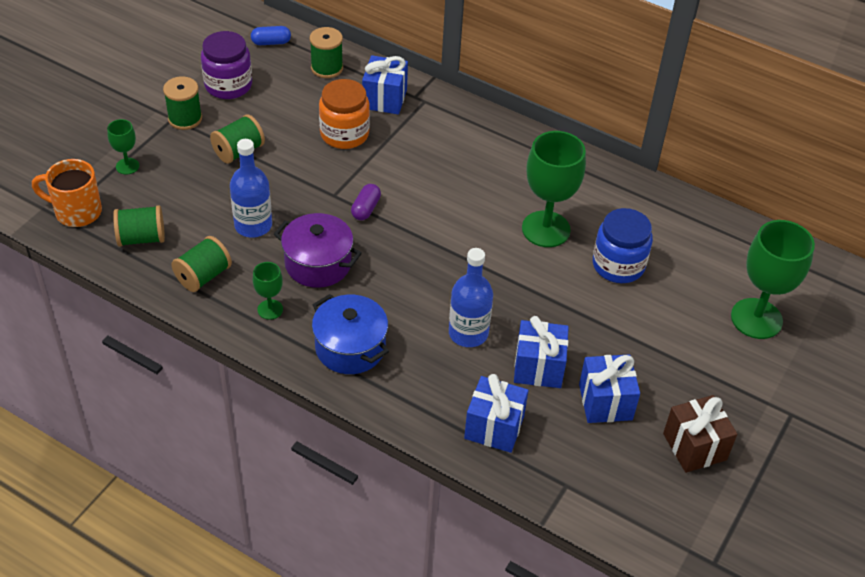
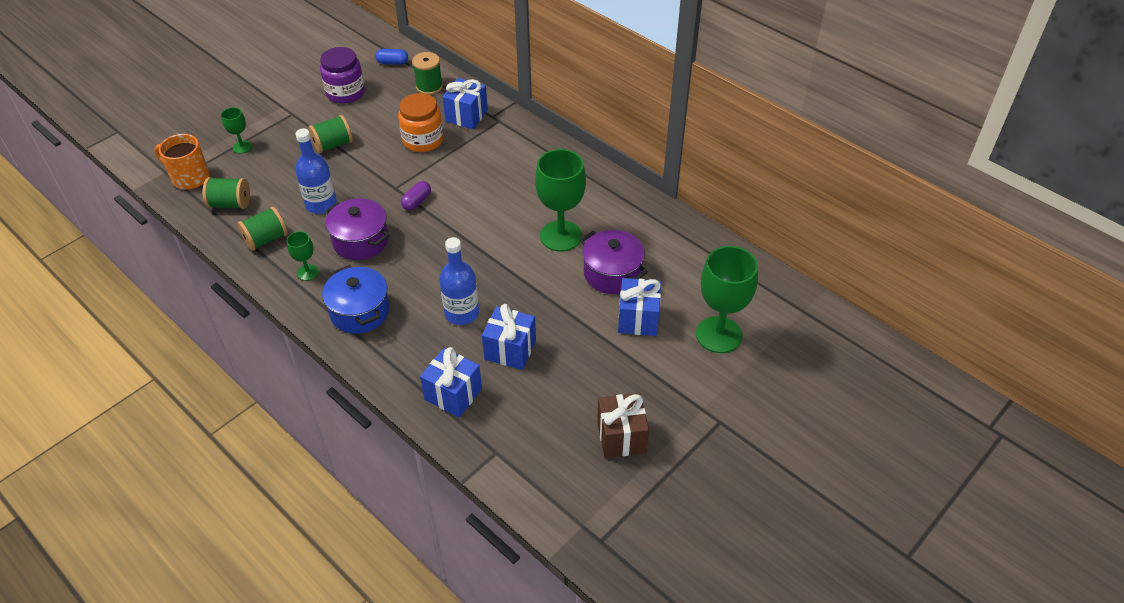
camera: 15 degrees right, 0 degrees up
green spool [163,76,202,130] -> none
blue gift [579,354,640,423] -> blue gift moved to [618,278,661,336]
blue jar [593,208,653,283] -> purple pot [580,230,648,294]

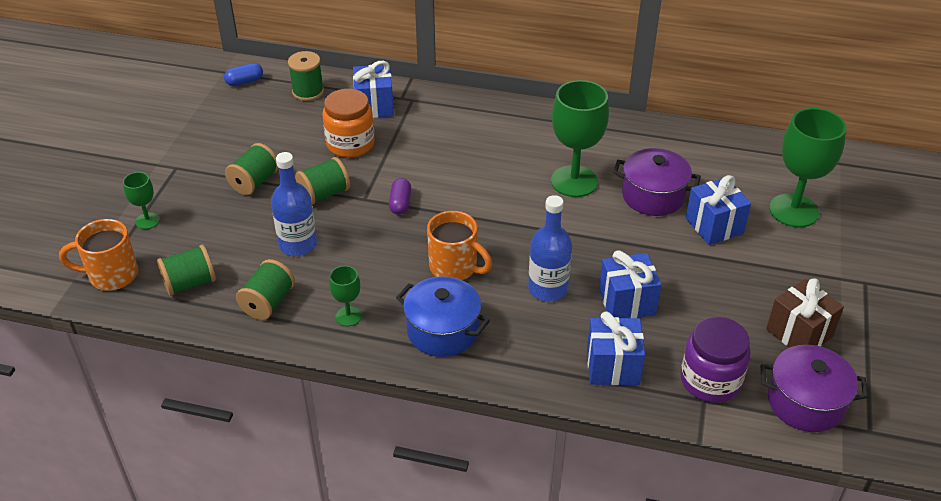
camera: 30 degrees left, 5 degrees down
purple jar [320,47,365,104] -> purple jar moved to [680,317,751,403]
purple pot [325,198,389,260] -> purple pot moved to [761,345,868,432]
none -> green spool [295,157,350,205]
none -> orange mug [427,211,492,280]

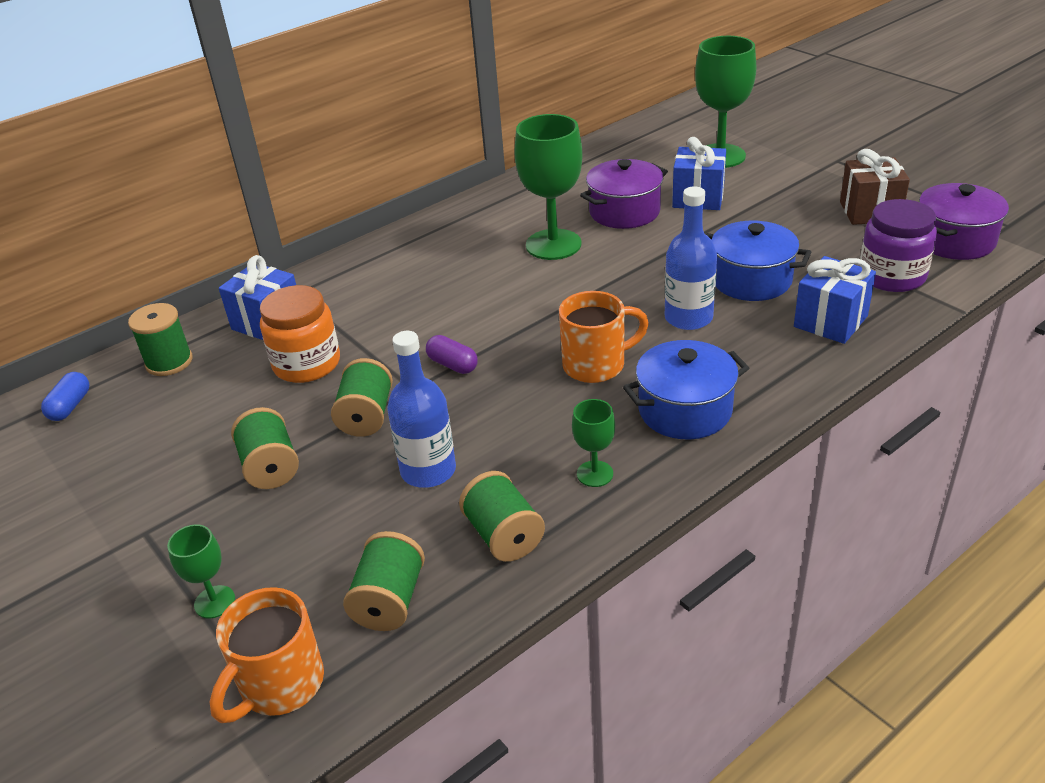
camera: 50 degrees left, 5 degrees down
blue gift [599,250,662,318] -> blue pot [706,221,811,301]

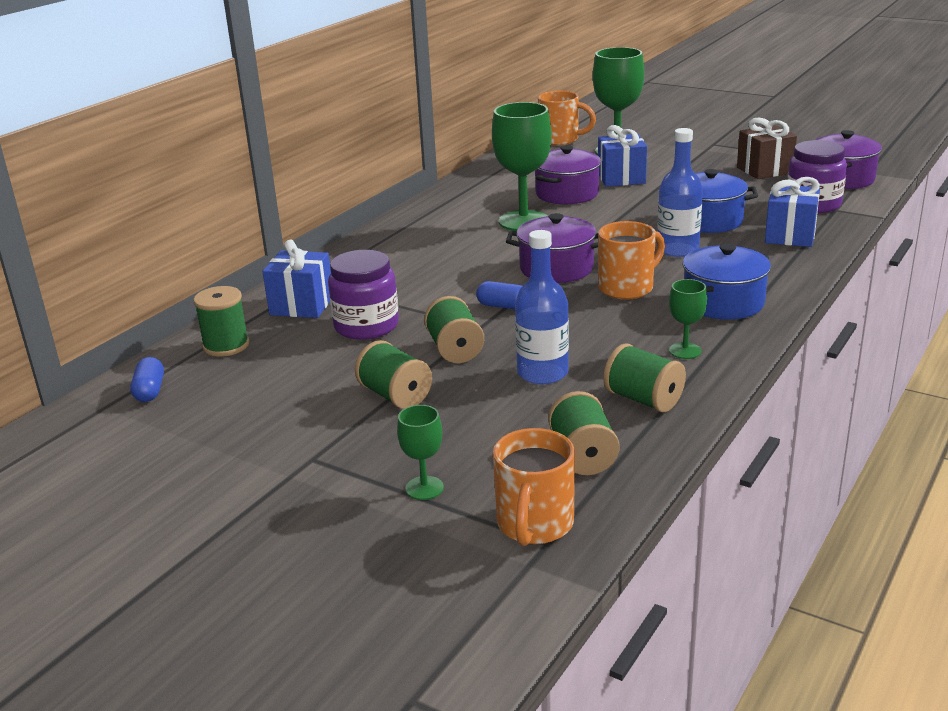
camera: 20 degrees left, 10 degrees down
orange jar [260,285,340,383] -> purple jar [328,250,399,340]
purple capsule [426,335,478,374] -> blue capsule [476,281,522,309]
none -> purple pot [506,213,598,283]
none -> orange mug [538,91,596,146]

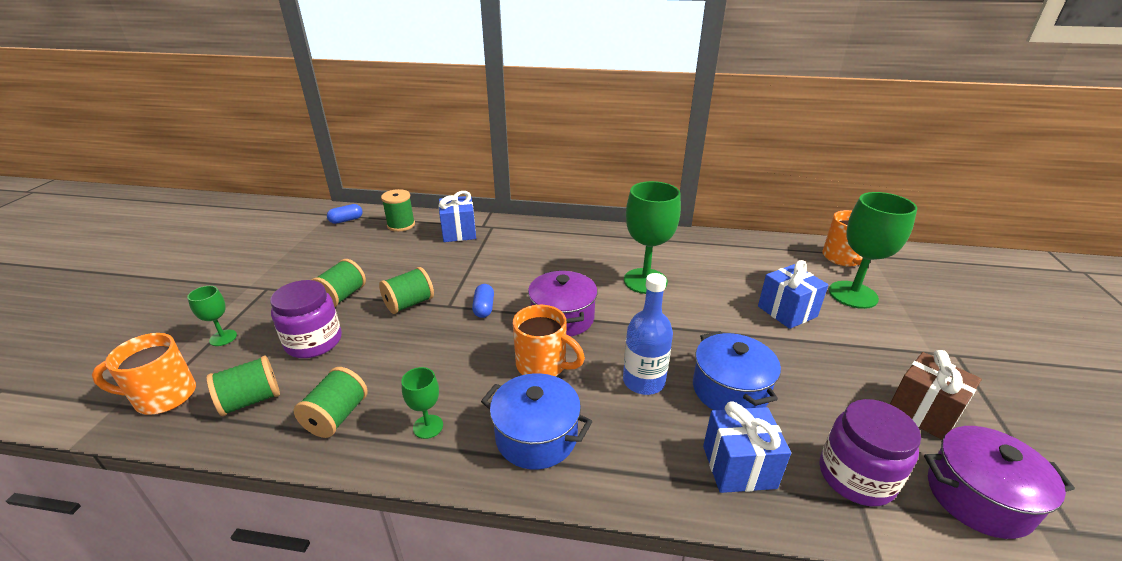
camera: 65 degrees right, 5 degrees up
purple jar [328,250,399,340] -> purple jar moved to [270,280,342,358]
blue bottle [515,230,569,384] -> none
purple pot [535,145,601,204] -> none

